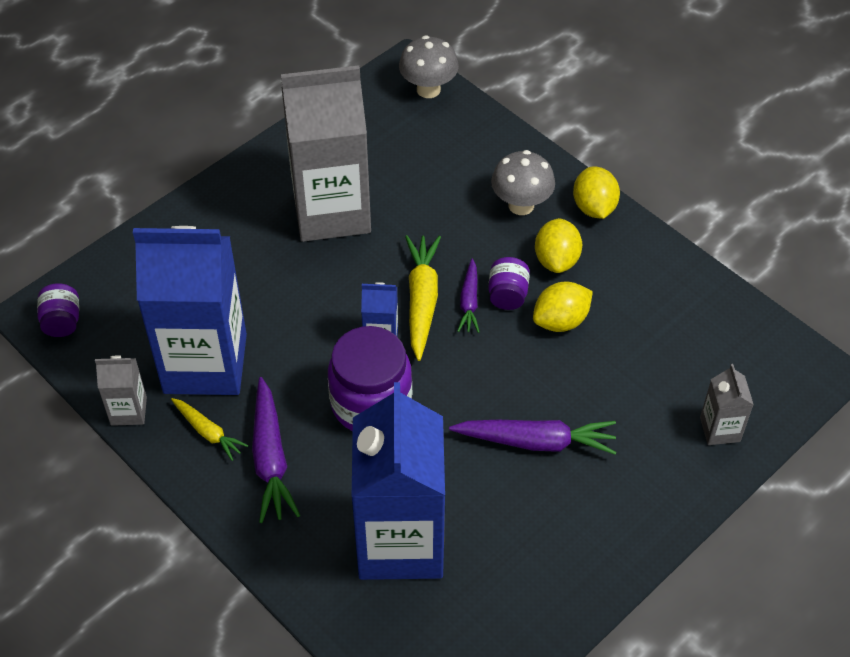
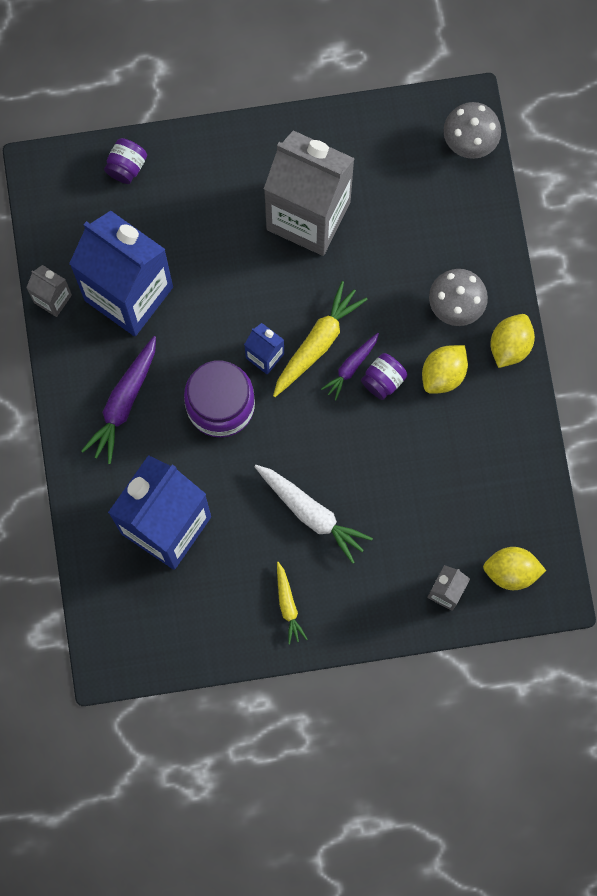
camera: 35 degrees right, 25 degrees up
purple jar [37,283,79,337] -> purple jar moved to [104,138,147,184]
yellow carrot [171,398,248,461] -> yellow carrot moved to [277,562,307,644]
purple carrot [449,420,617,455] -> white carrot [254,465,373,564]
yellow lemon [533,282,593,332] -> yellow lemon moved to [483,547,546,590]

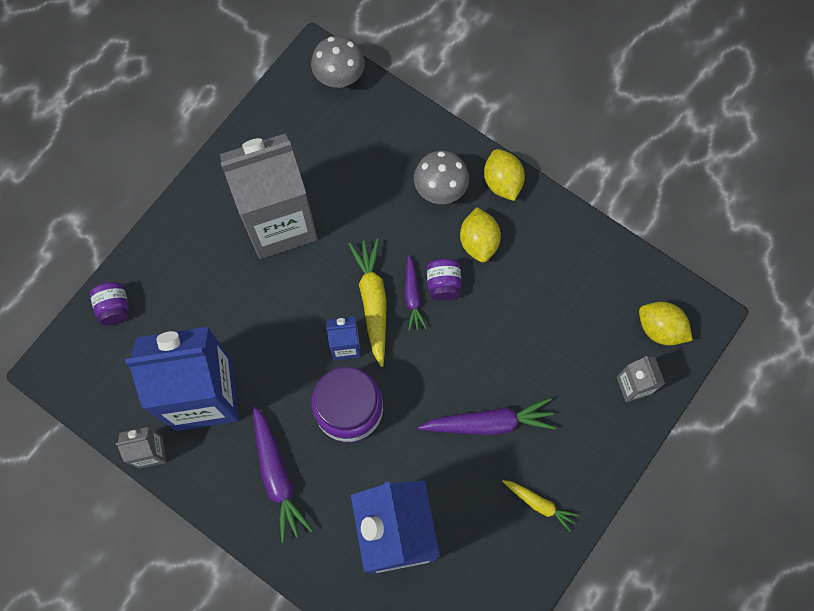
camera: 45 degrees left, 5 degrees down
white carrot [254,465,373,564] -> purple carrot [418,398,556,435]
yellow lemon [483,547,546,590] -> yellow lemon turned 75 degrees clockwise [639,302,693,345]

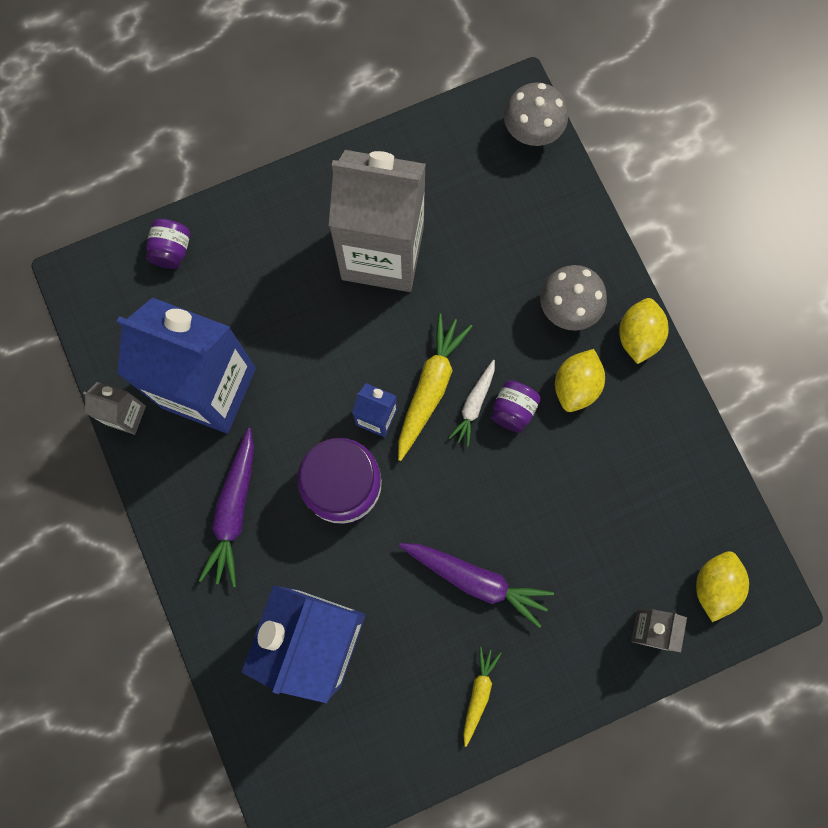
camera: 30 degrees right, 5 degrees up
purple carrot [405,255,427,331] -> white carrot [449,360,495,447]
yellow carrot [502,480,579,532] -> yellow carrot turned 135 degrees counterclockwise [463,647,501,747]
yellow lemon [639,302,693,345] -> yellow lemon turned 45 degrees clockwise [696,551,749,622]

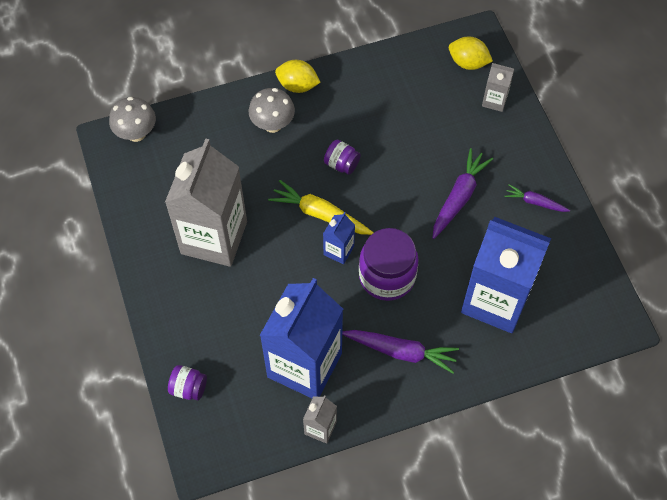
camera: 85 degrees left, 15 degrees down
white carrot [449,360,495,447] -> none
yellow carrot [463,647,501,747] -> purple carrot [505,184,570,212]
yellow lemon [555,349,605,412] -> none

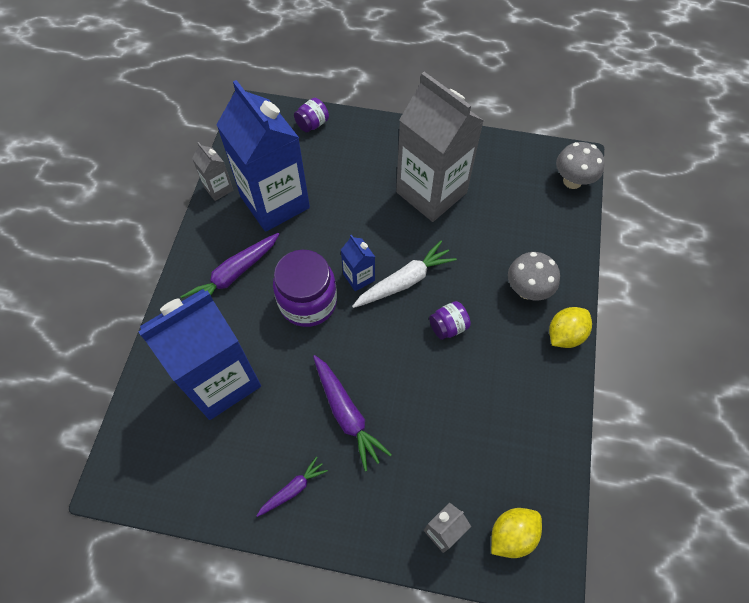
camera: 120 degrees right, 0 degrees up
yellow carrot [268,180,374,235] -> white carrot [352,241,457,308]

